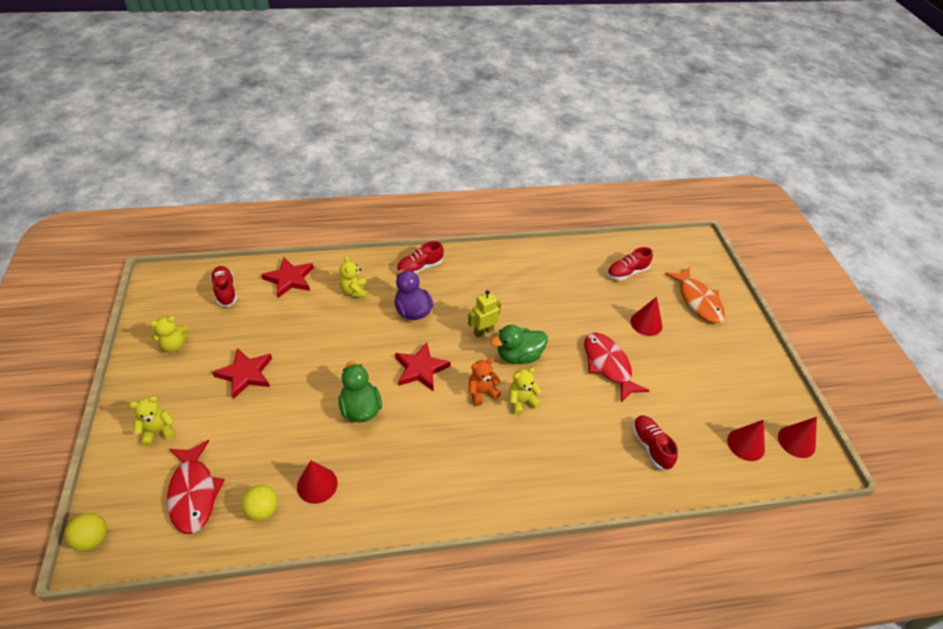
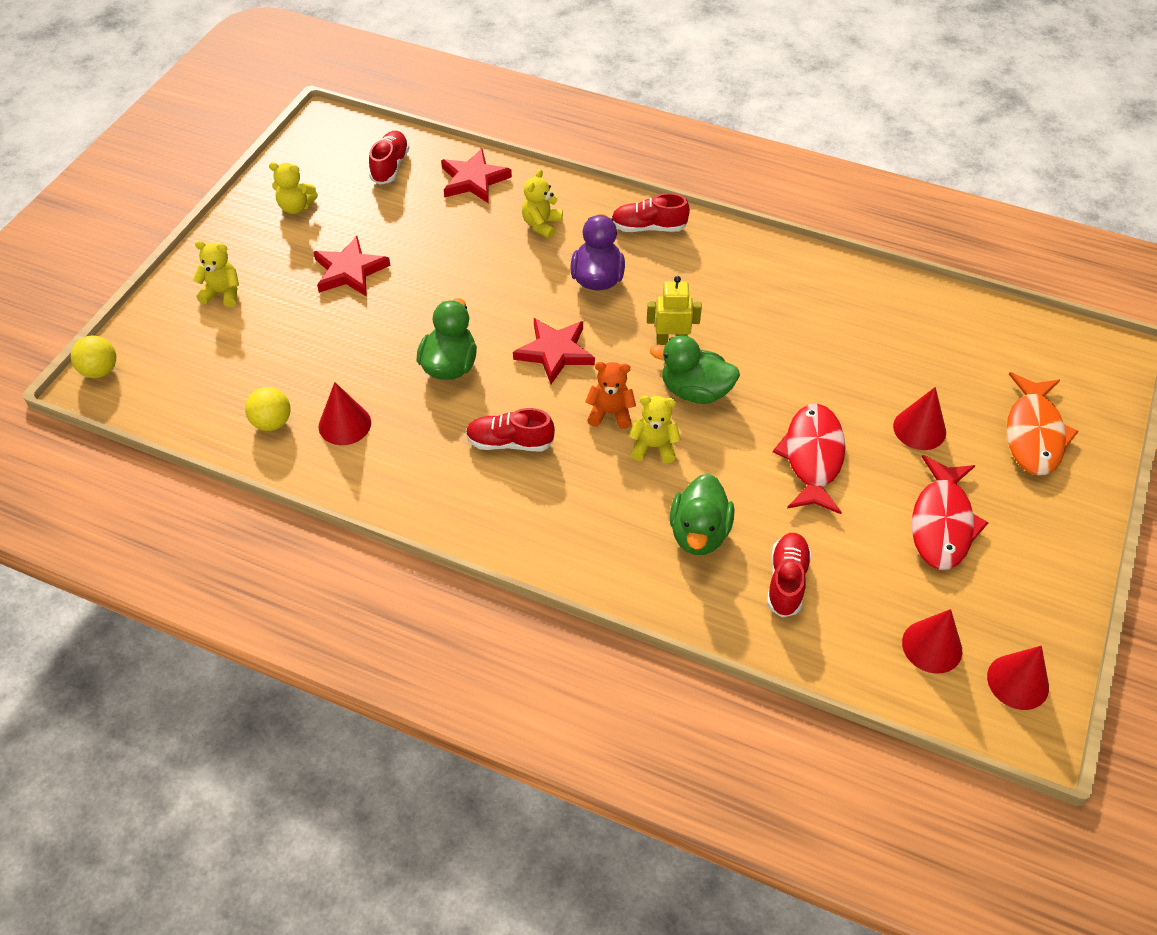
camera: 35 degrees right, 5 degrees up
red fish [167,440,225,534] -> red fish moved to [912,455,988,570]
red shoe [607,247,653,280] -> red shoe moved to [466,408,555,451]
none -> green duck [670,474,734,555]

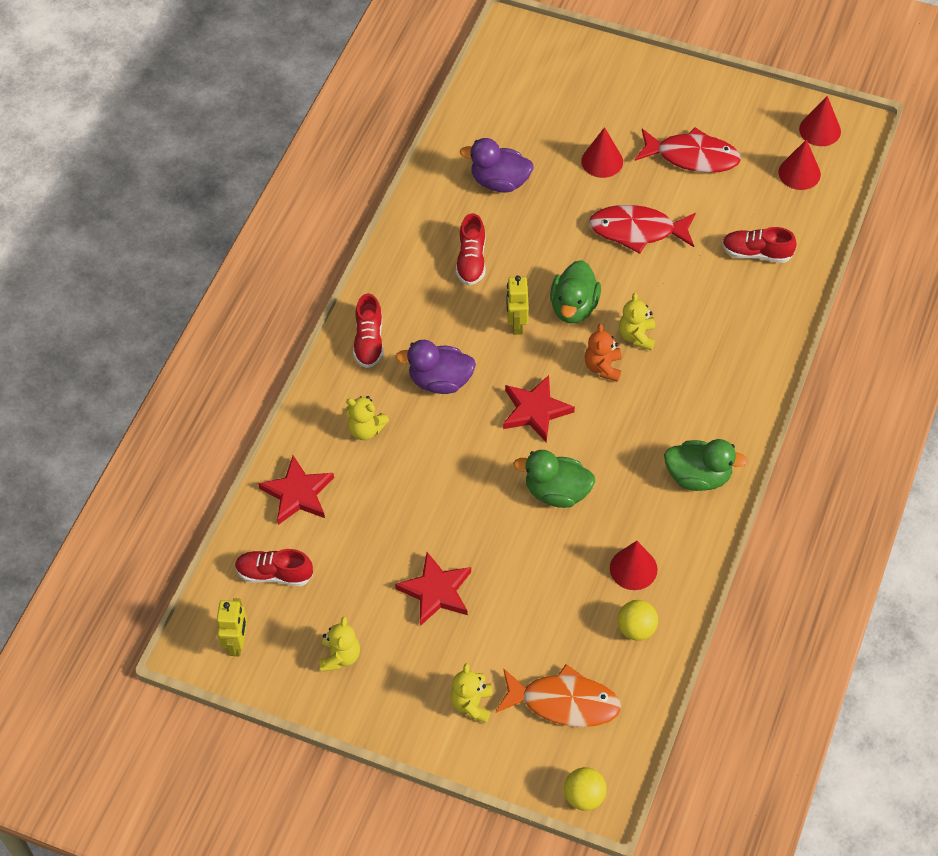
camera: 90 degrees left, 5 degrees up
red shoe [466,408,555,451] -> red shoe moved to [456,213,486,285]
green duck [670,474,734,555] -> green duck moved to [664,439,748,491]
orange fish [1007,372,1078,475] -> orange fish moved to [495,664,621,727]
none -> yellow robot [217,598,247,657]
none -> purple duck [460,138,534,193]

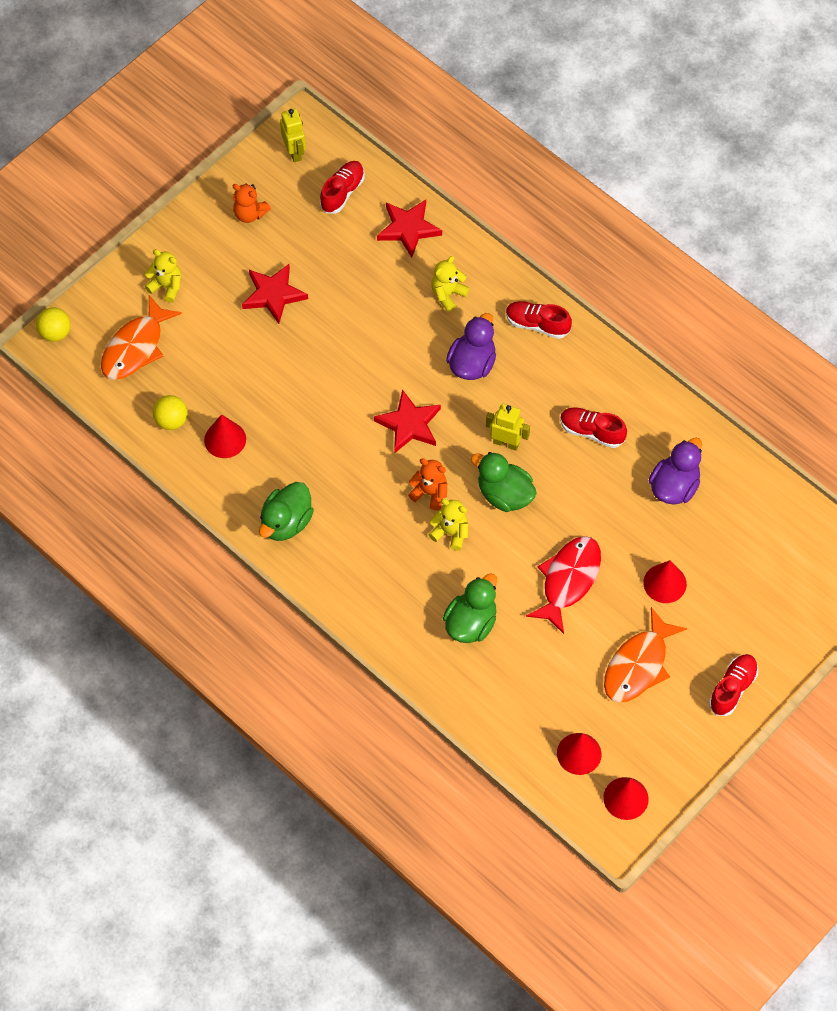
camera: 110 degrees right, 5 degrees up
yellow robot [217,598,247,657] -> yellow robot turned 135 degrees counterclockwise [280,109,306,162]
yellow teddy bear [319,617,360,672] -> orange teddy bear [233,184,271,223]
green duck [513,450,595,508] -> green duck moved to [443,573,498,643]
red fish [635,127,741,173] -> orange fish [604,607,687,703]
red shoe [722,227,797,263] -> red shoe moved to [709,654,758,716]

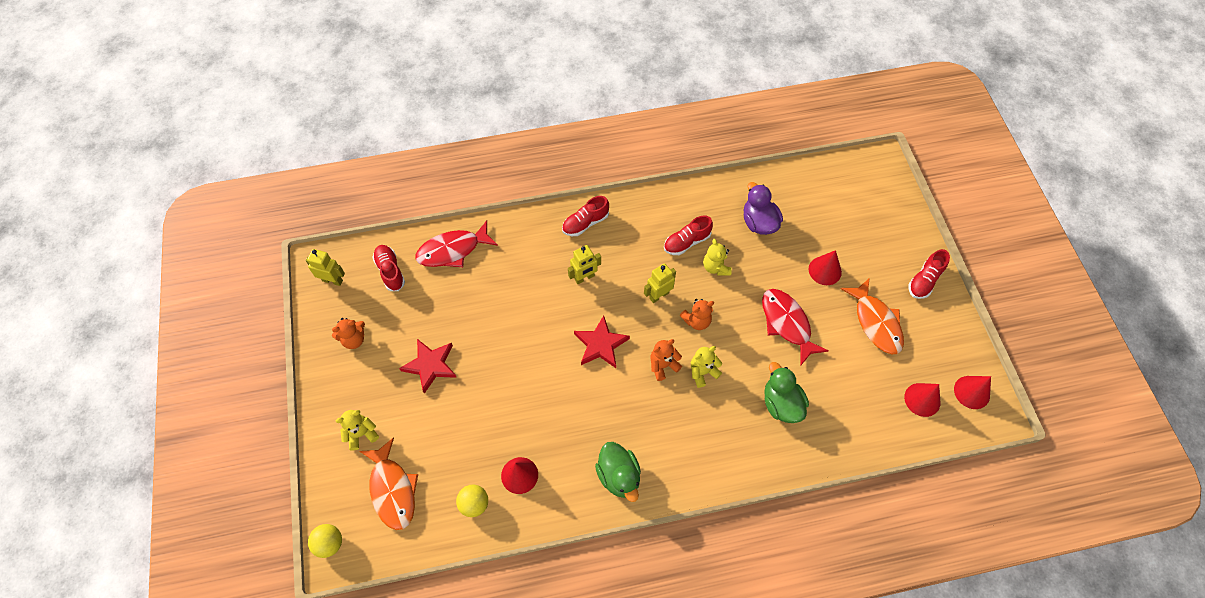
camera: 55 degrees left, 0 degrees up
red star [377,200,442,258] -> red fish [415,220,498,267]
yellow teddy bear [431,256,469,311] -> yellow teddy bear moved to [703,239,732,276]
purple duck [446,313,496,380] -> yellow robot [568,245,601,284]
green duck [471,452,537,512] -> orange teddy bear [680,299,714,330]
red shoe [709,654,758,716] -> red shoe turned 120 degrees counterclockwise [909,249,950,299]

